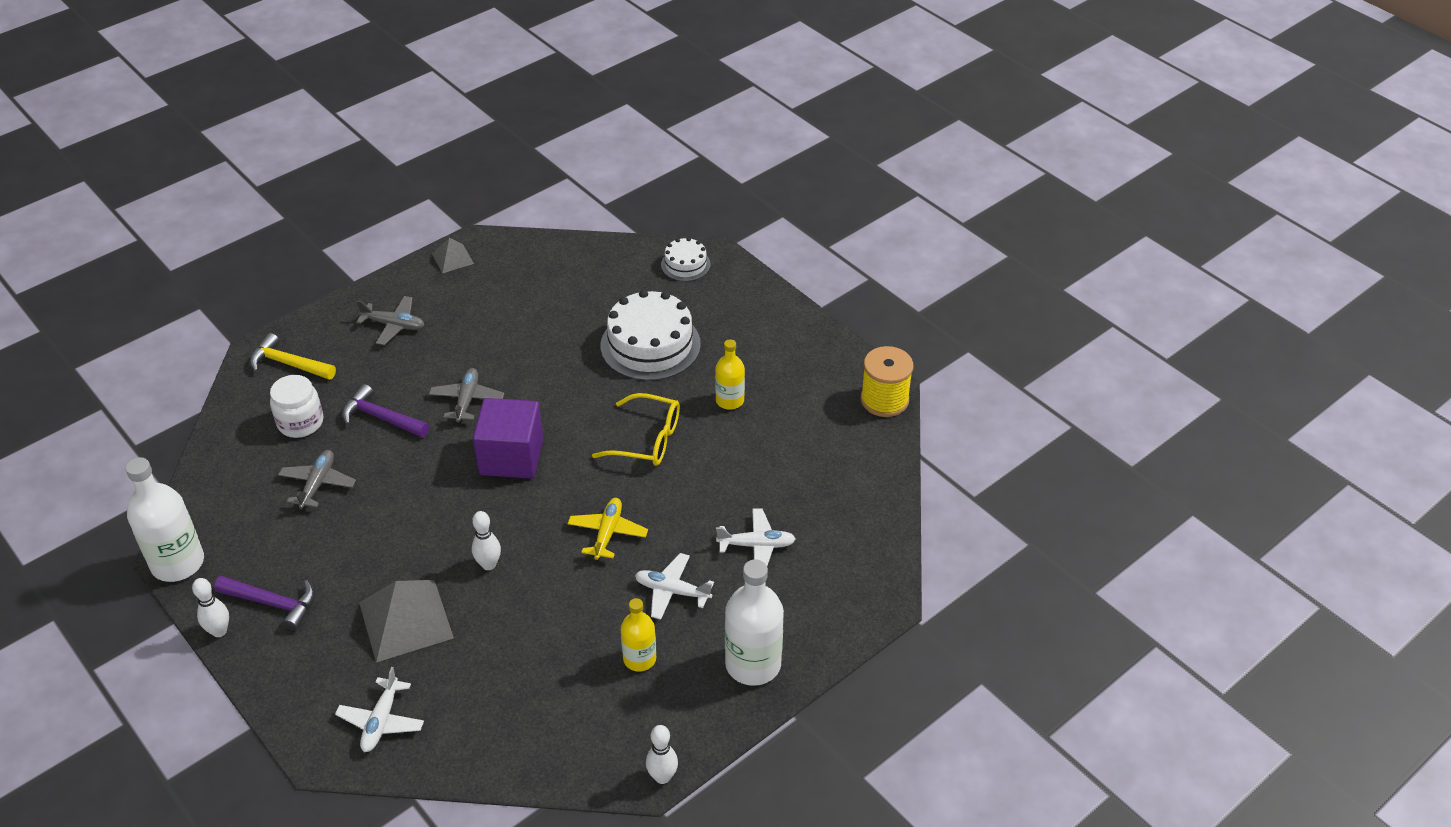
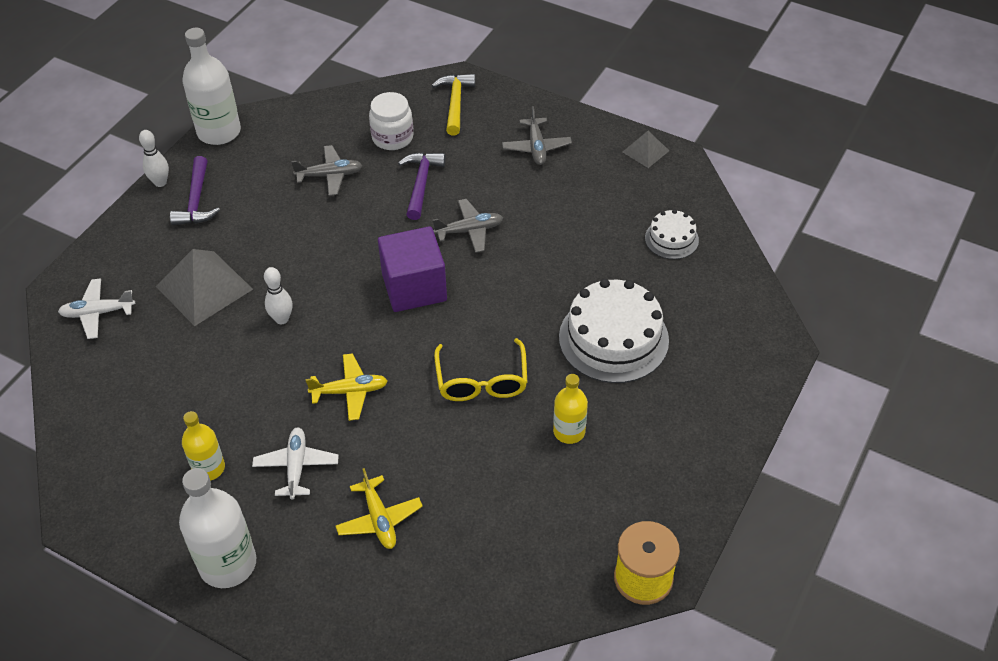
camera: 70 degrees right, 5 degrees up
white bowling pin [646,725,678,784] -> none
white cake [661,237,711,281] -> white cake moved to [645,209,699,259]
white plane [716,509,796,566] -> yellow plane [335,468,423,549]

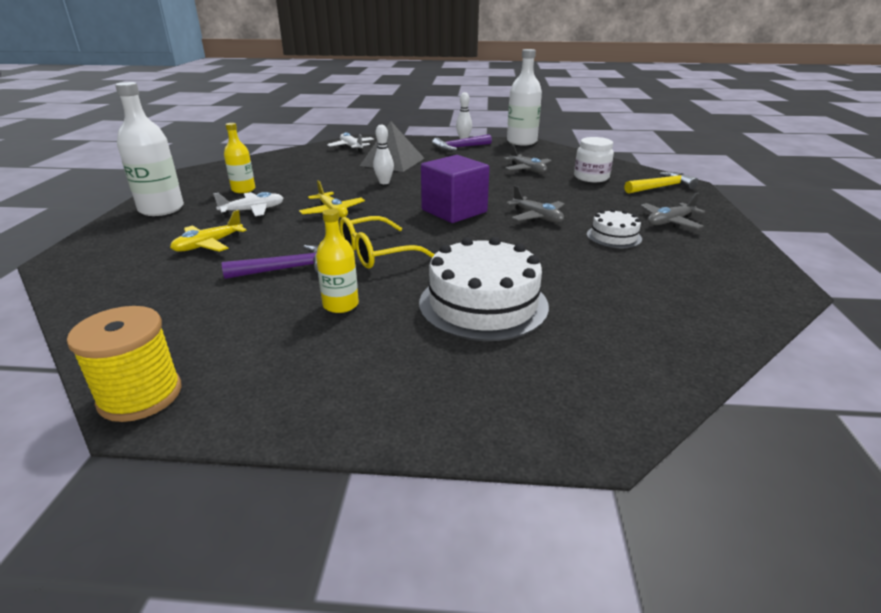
camera: 65 degrees right, 20 degrees down
purple hammer [398,152,446,220] -> purple hammer moved to [222,245,318,279]
grey pyramid [623,131,669,168] -> none
white cake [645,209,699,259] -> white cake moved to [587,209,642,248]

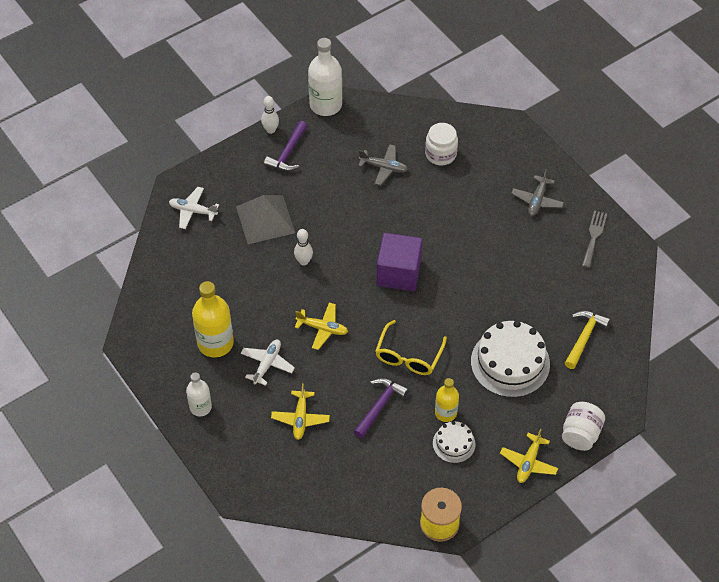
camera: 40 degrees left, 25 degrees up
white bottle [115,82,184,216] -> white bottle [186,373,212,416], size x0.60
yellow bottle [224,123,255,193] -> yellow bottle [192,281,234,357], size x1.68
grey plane [506,186,565,222] -> none
white cake [587,209,642,248] -> white cake moved to [433,421,476,463]
yellow hammer [624,172,698,194] -> yellow hammer moved to [565,311,610,369]
none -> yellow plane [500,429,558,483]
none -> white jar [562,402,605,451]
none -> grey fork [582,211,607,268]

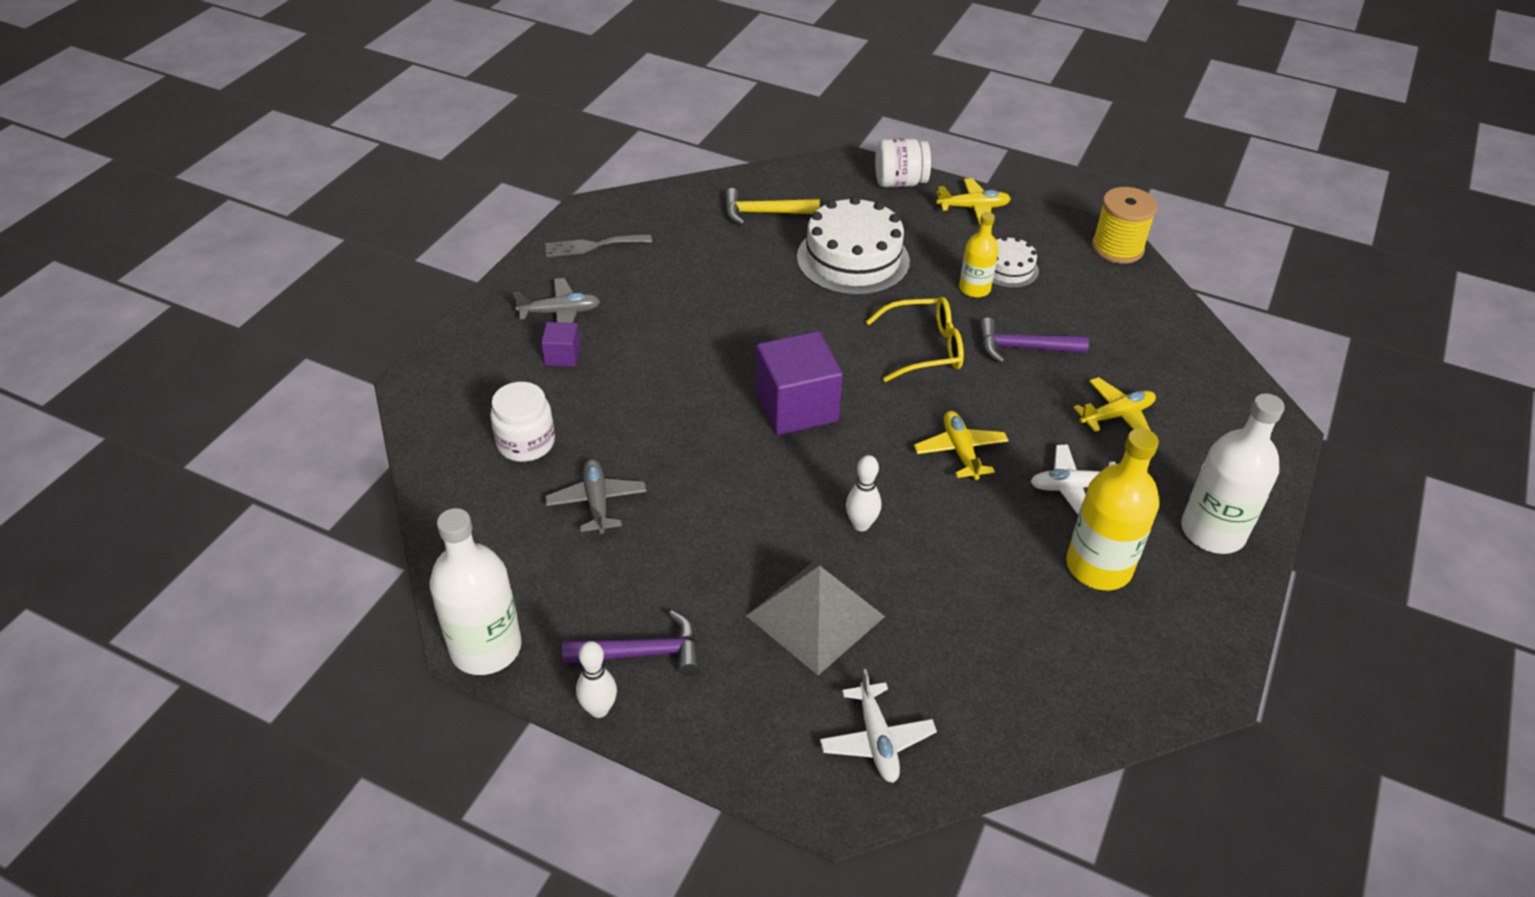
camera: 120 degrees left, 10 degrees down
white bottle [186,373,212,416] -> white bottle [1181,393,1285,554], size x1.68
none -> purple cube [541,322,580,367]

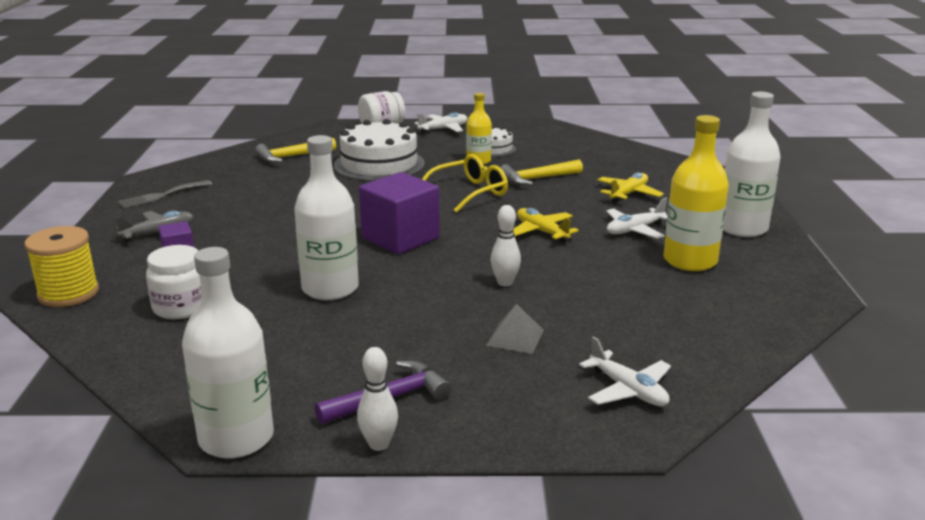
camera: 25 degrees left, 20 degrees down
grey plane [545,459,646,534] -> none
grey pyramid [746,561,885,675] -> grey pyramid [486,304,544,354], size x0.53
yellow plane [936,178,1011,225] -> white plane [414,113,467,133]
purple hammer [979,318,1089,364] -> yellow hammer [500,160,583,186]
yellow spool [1092,187,1157,264] -> yellow spool moved to [24,226,99,307]
none -> white bottle [294,135,359,300]

